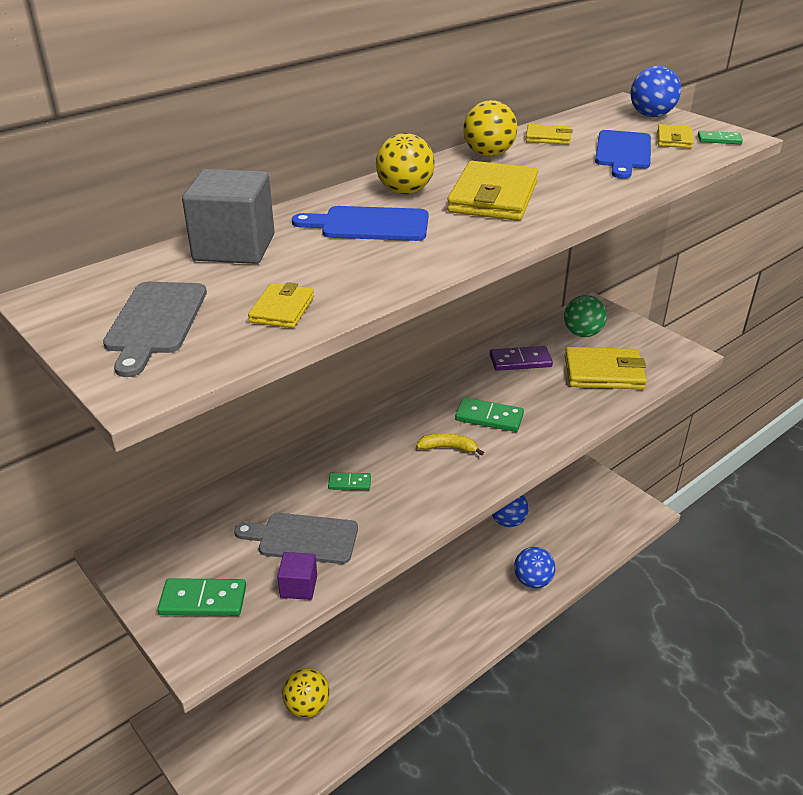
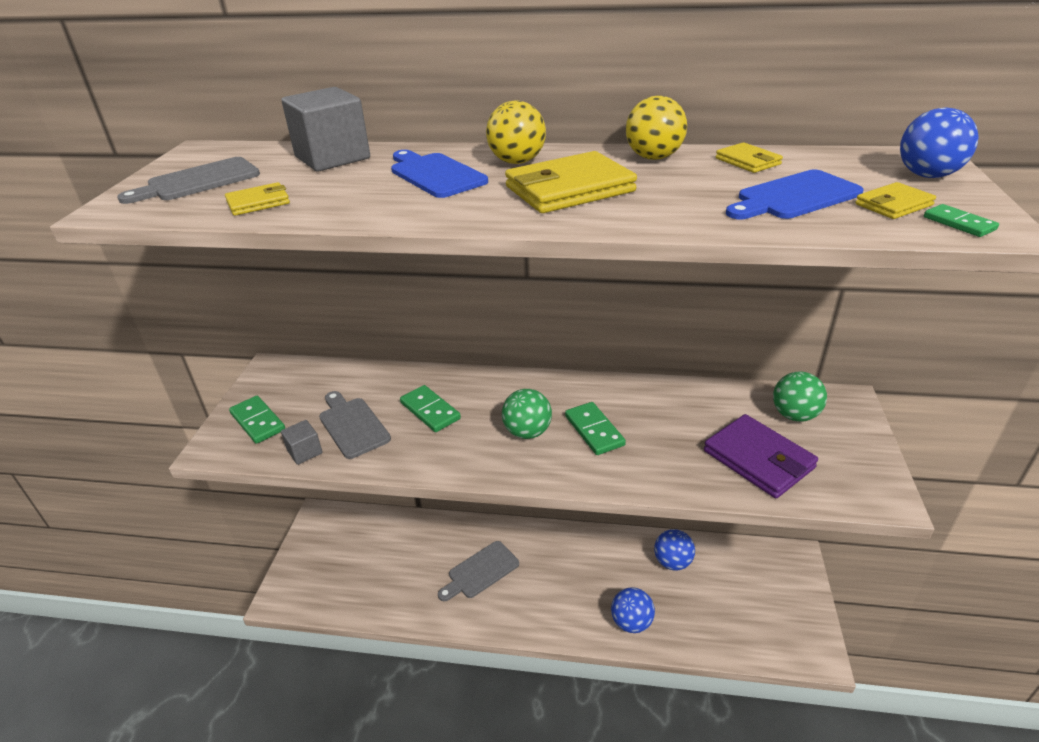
camera: 50 degrees right, 0 degrees up
purple cube [277,552,317,600] -> grey cube [281,420,323,465]
yellow ball [282,668,330,718] -> none
green domino [328,473,371,490] -> green domino [400,385,461,432], size x1.68
yellow banana [416,433,484,456] -> green ball [502,389,552,439]
purple domino [490,346,553,371] -> none
yellow wallet [565,347,647,390] -> purple wallet [704,414,818,498]
none -> grey cutting board [438,541,519,601]

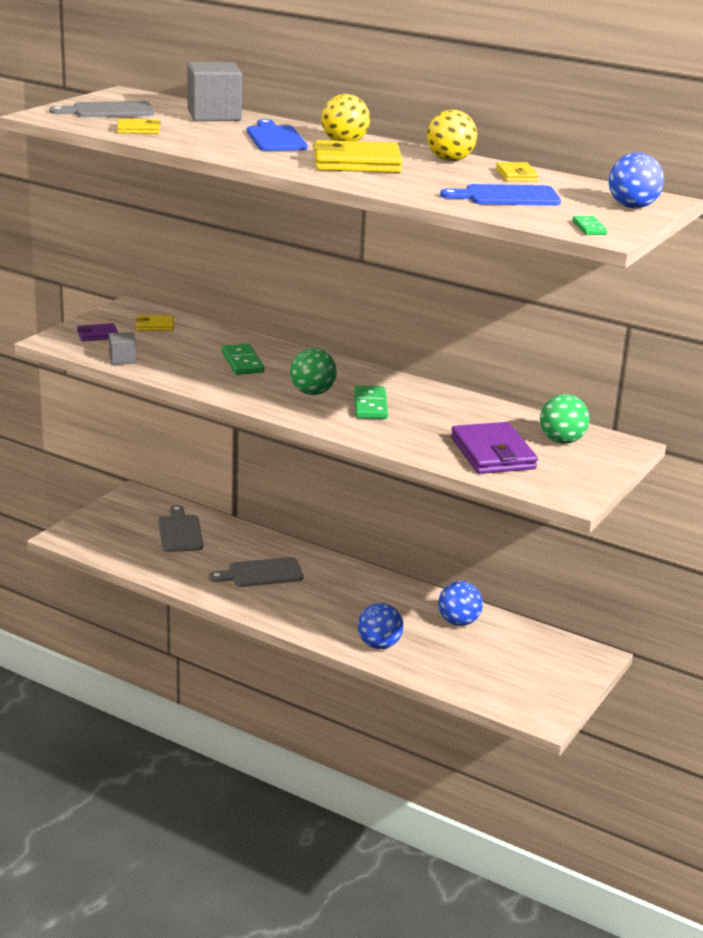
camera: 20 degrees right, 10 degrees down
green domino [229,396,285,444] -> purple wallet [77,323,118,341]
grey cutting board [319,391,391,459] -> grey cutting board moved to [158,505,203,552]
yellow wallet [855,182,936,219] -> yellow wallet moved to [136,315,174,331]

